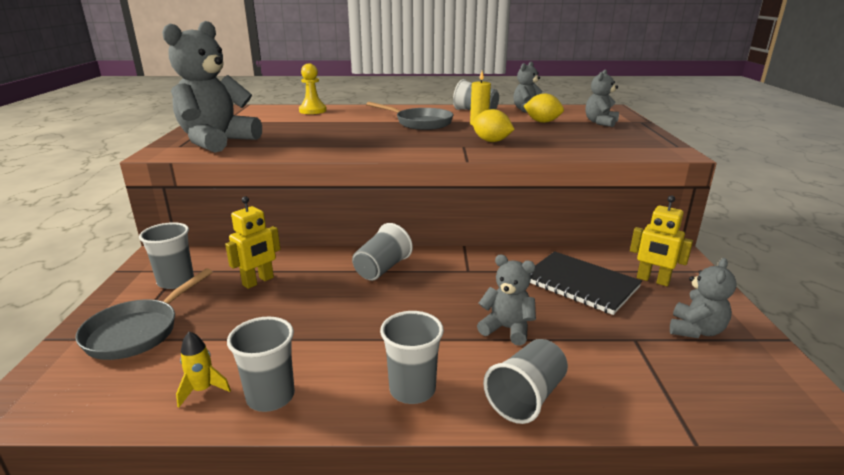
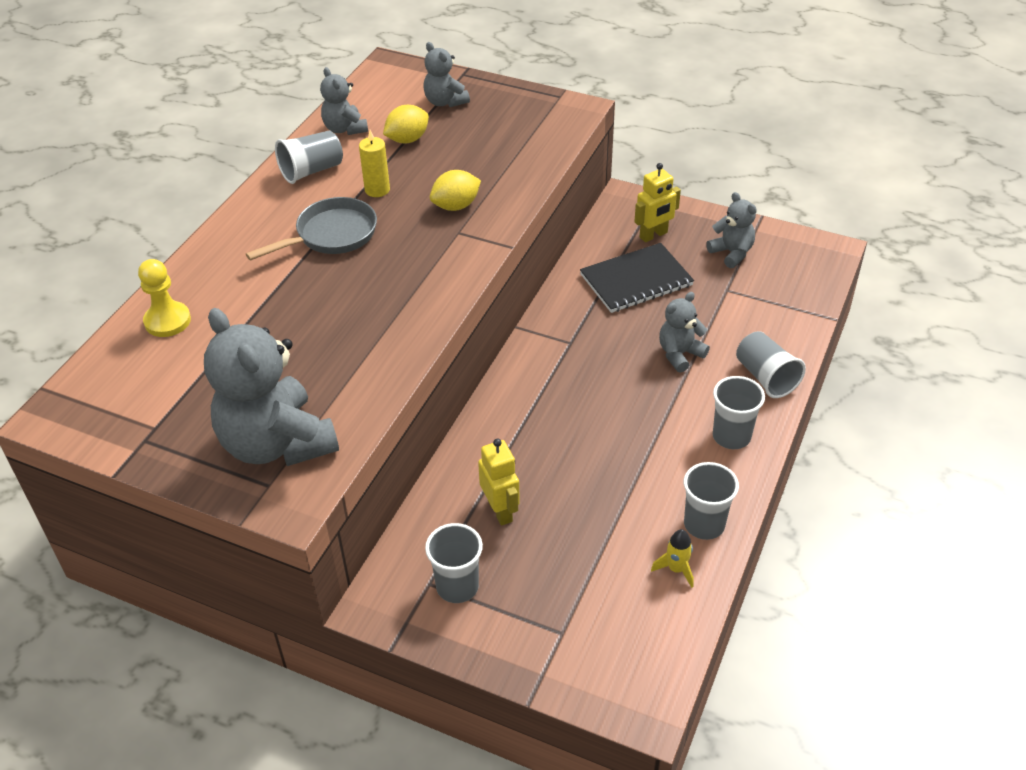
camera: 65 degrees left, 20 degrees up
grey pan [75,268,213,360] -> none
grey cup [352,223,413,281] -> none

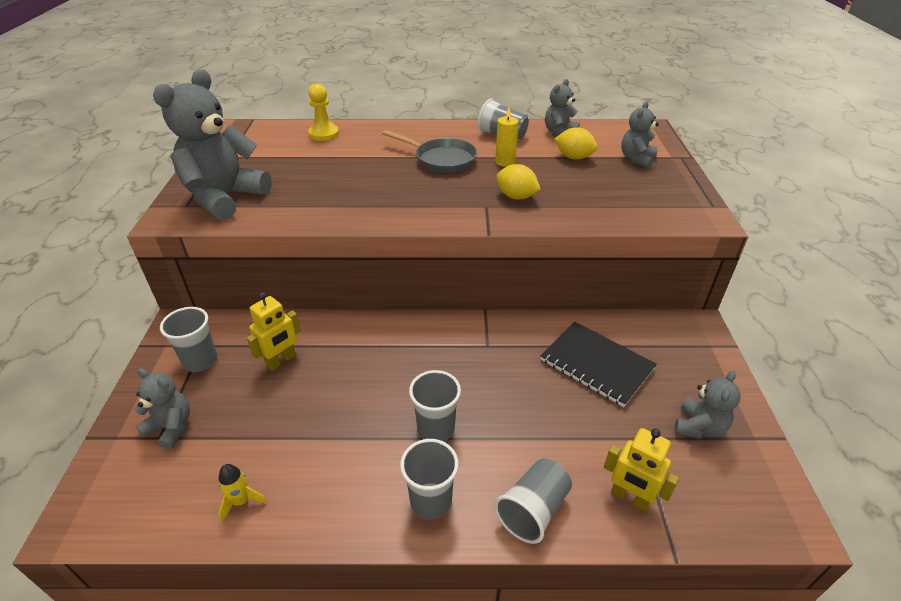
camera: 65 degrees right, 5 degrees down
yellow robot [634,163,681,242] -> yellow robot moved to [604,428,679,511]
grey teddy bear [659,292,710,373] -> grey teddy bear moved to [134,368,190,450]
grey cup [684,462,739,540] -> grey cup moved to [409,370,461,442]

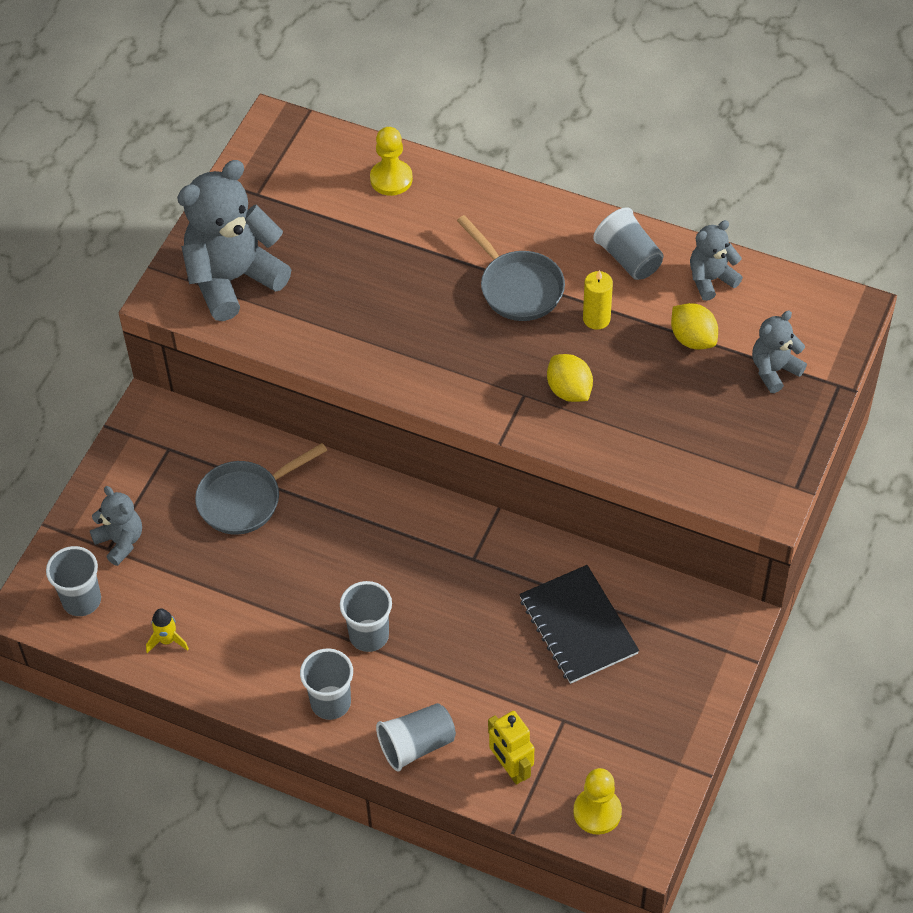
camera: 25 degrees right, 15 degrees up
grey cup [160,307,218,372] -> grey cup moved to [46,546,101,616]
yellow robot [247,292,301,371] -> grey pan [195,443,328,535]
grey teddy bear [674,371,741,439] -> none
none -> yellow pawn [573,768,622,835]

